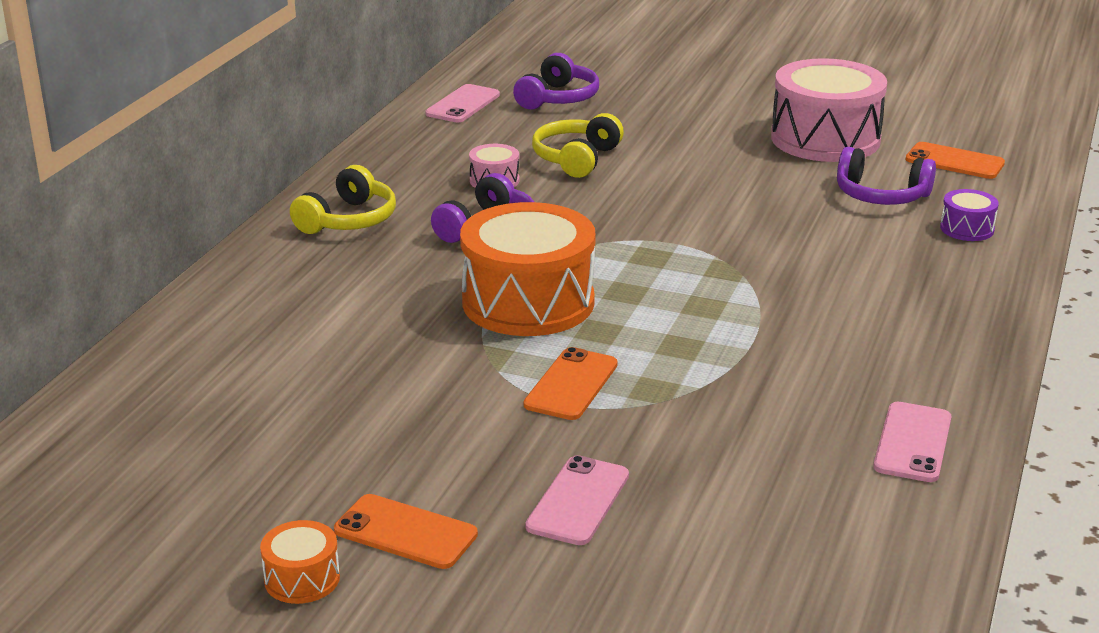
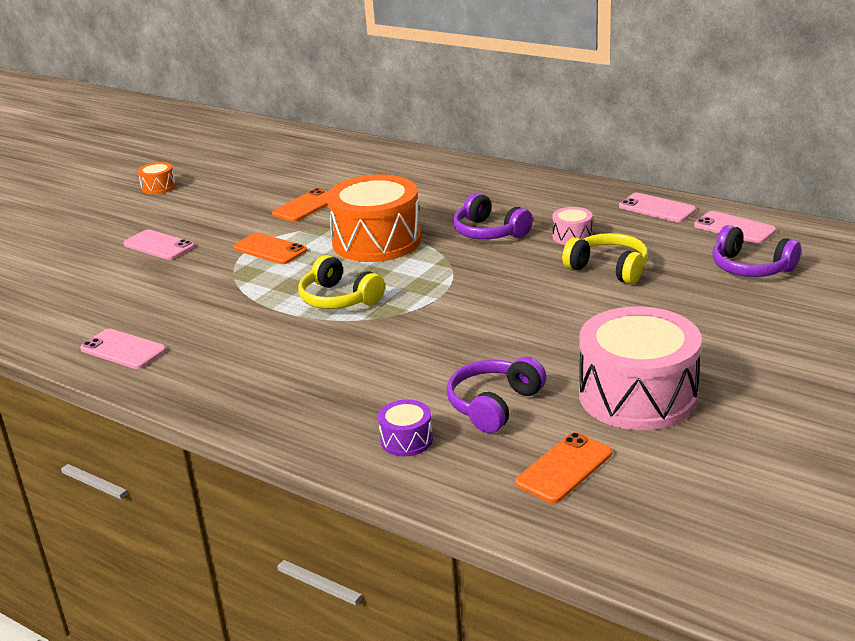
camera: 105 degrees right, 0 degrees up
yellow headphones [290,165,396,234] -> yellow headphones moved to [298,255,385,309]
orange phone [334,494,478,569] -> orange phone moved to [272,188,328,222]
none -> pink phone [619,193,696,222]

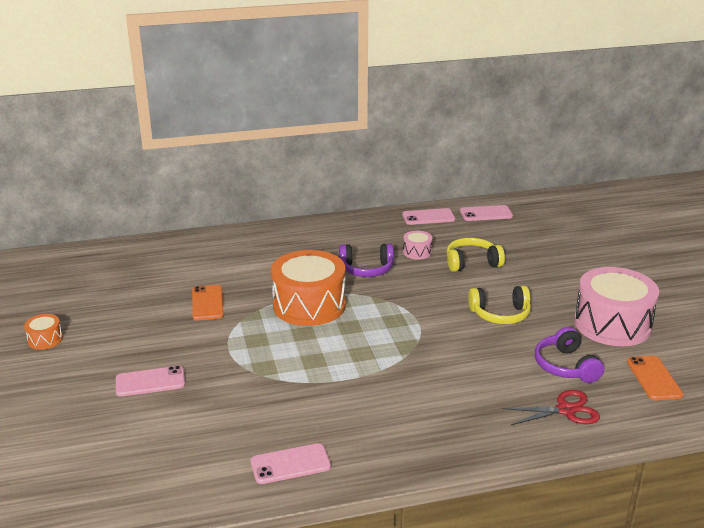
camera: 50 degrees left, 0 degrees up
orange phone [233,233,307,264] -> none
yellow headphones [298,255,385,309] -> yellow headphones moved to [468,286,531,324]
purple drum [378,400,433,456] -> red scissors [503,390,600,425]
purple headphones [712,225,801,277] -> none

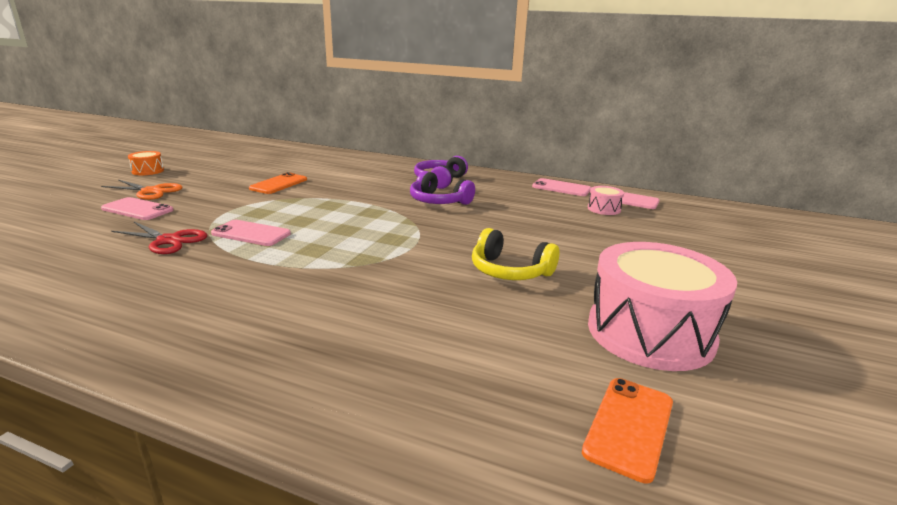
camera: 35 degrees right, 5 degrees down
pink phone [251,443,331,484] -> pink phone moved to [211,220,291,246]
orange drum [271,250,346,326] -> none
pink drum [403,231,432,259] -> pink drum moved to [588,186,624,215]
yellow headphones [446,238,505,272] -> none
red scissors [503,390,600,425] -> red scissors moved to [111,222,207,254]
purple headphones [535,327,604,383] -> purple headphones moved to [414,156,468,189]
none -> orange scissors [101,180,183,200]

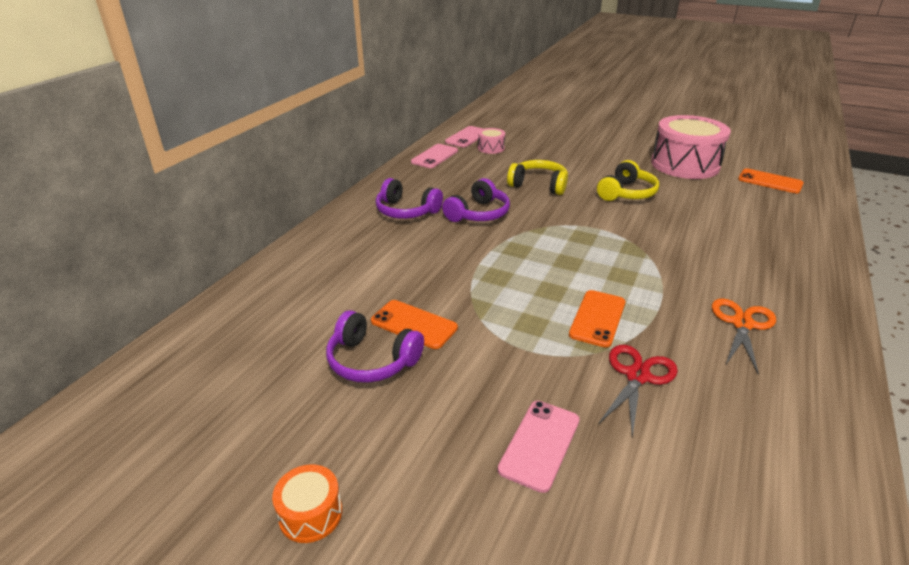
camera: 85 degrees left, 10 degrees up
orange scissors [101,180,183,200] -> orange scissors moved to [712,298,776,375]
pink phone [211,220,291,246] -> orange phone [569,290,625,348]
none -> purple headphones [326,310,424,383]
none -> yellow headphones [507,160,568,195]

